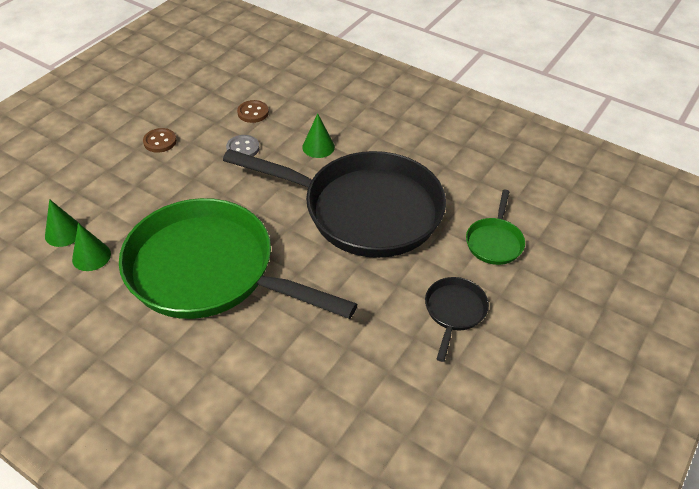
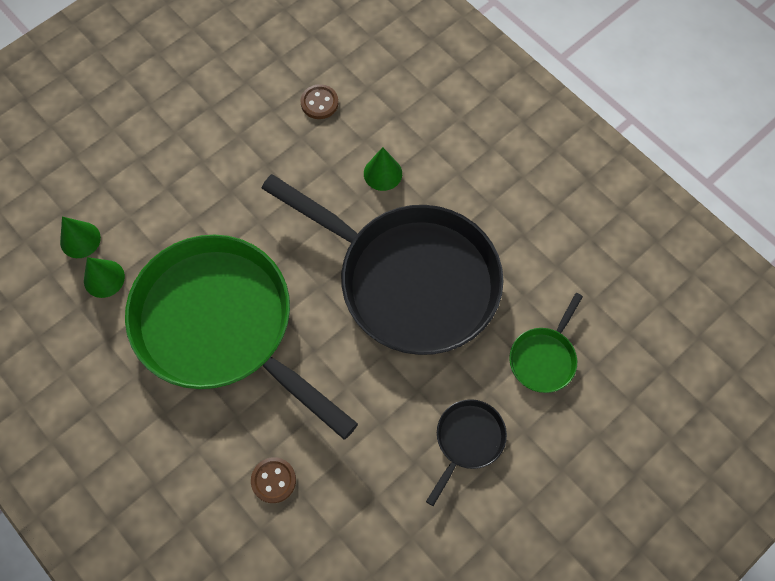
camera: 15 degrees right, 20 degrees up
brown button [143,128,177,153] -> brown button moved to [251,457,296,503]
grey button [226,135,259,156] -> none

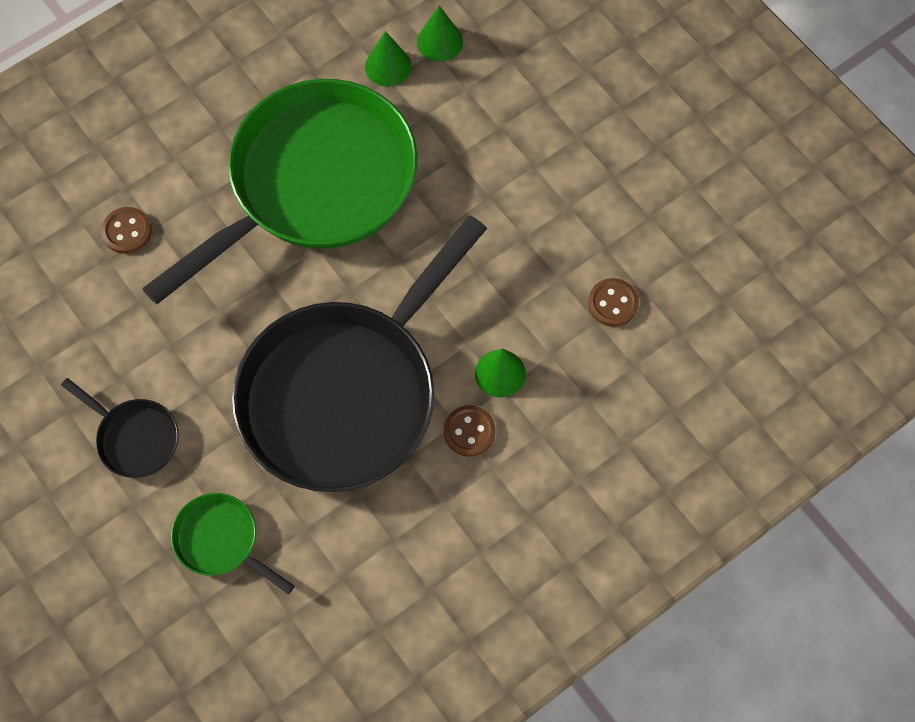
camera: 95 degrees right, 0 degrees up
none -> brown button [444,405,496,457]

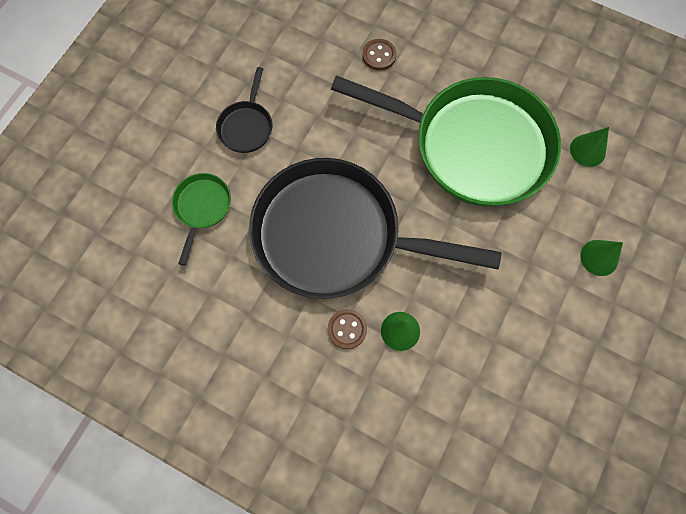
camera: 65 degrees right, 5 degrees up
green cone [417,6,463,62] -> green cone moved to [580,240,623,276]
brown button [588,278,639,327] -> none

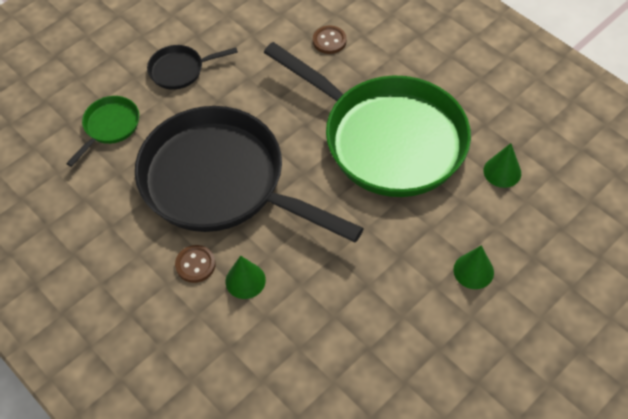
camera: 20 degrees right, 15 degrees down
black pan [216,67,272,153] -> black pan turned 45 degrees clockwise [147,45,238,90]

